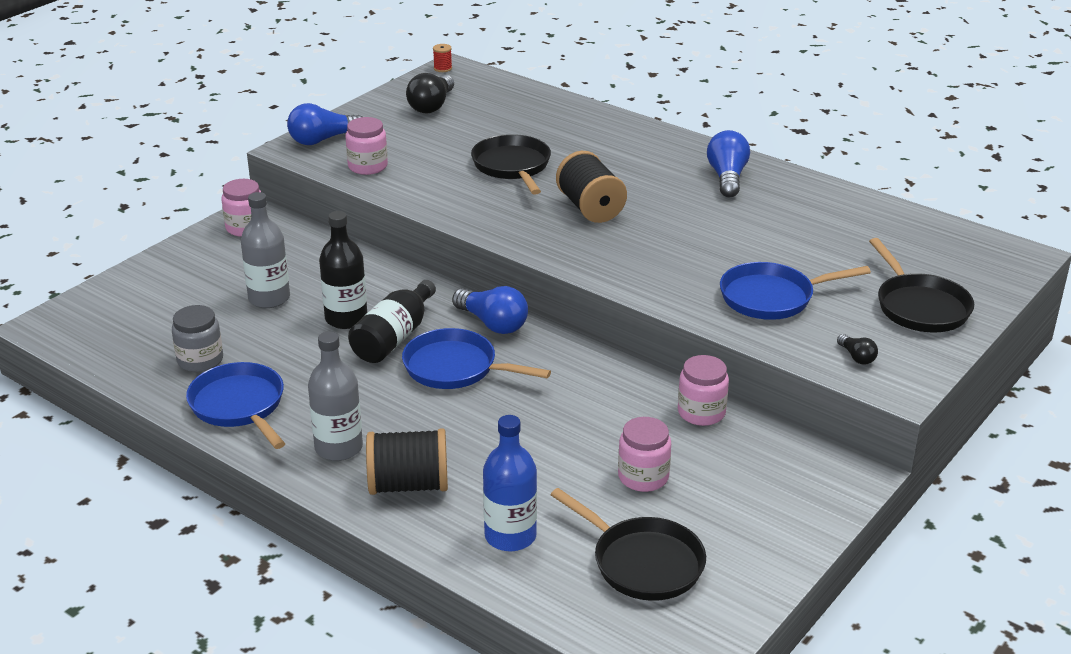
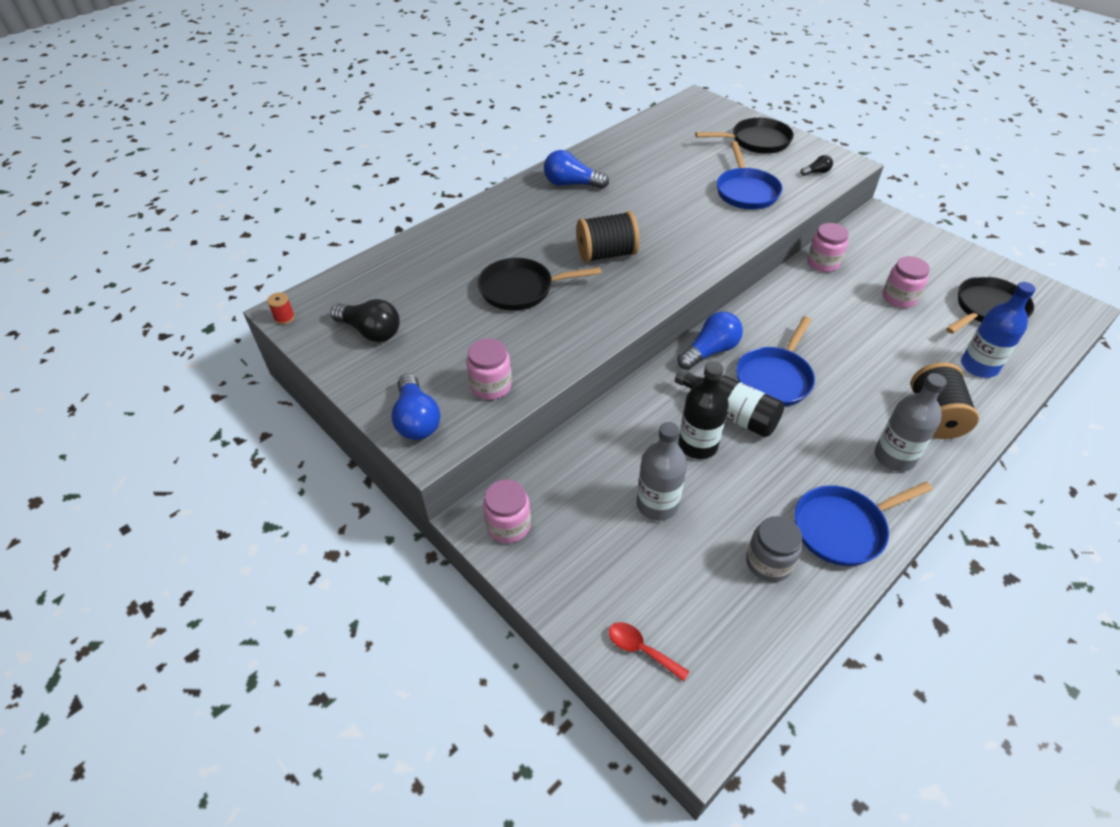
camera: 80 degrees left, 15 degrees up
none -> red spoon [609,622,690,682]

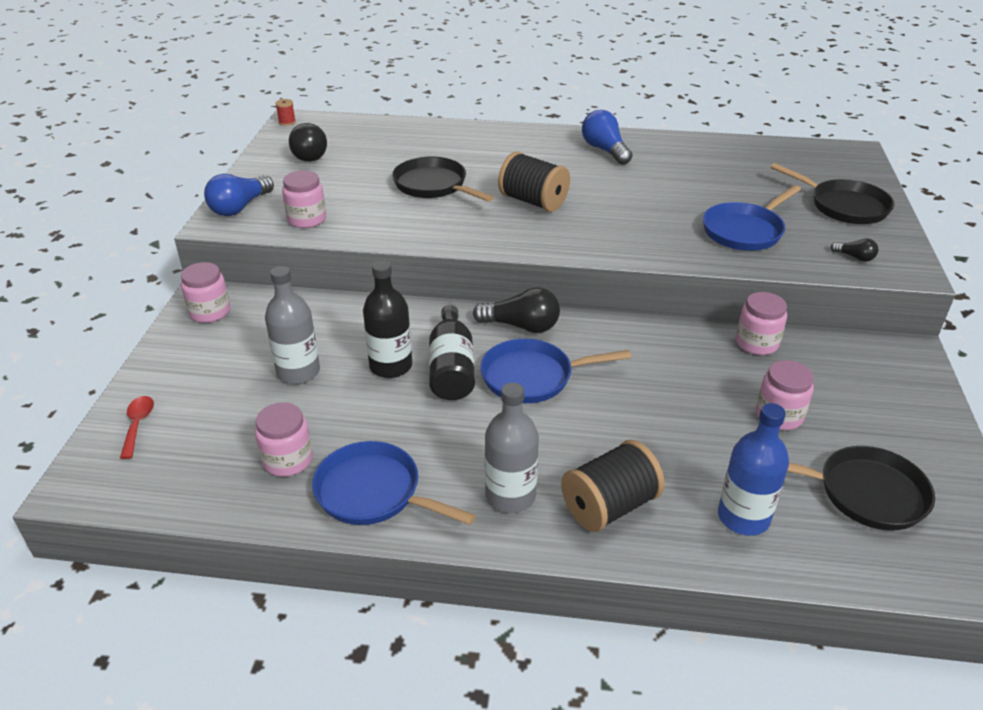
camera: 50 degrees right, 10 degrees down
blue light bulb [677,312,743,370] -> black light bulb [473,288,560,333]
grey jar [746,516,802,582] -> pink jar [255,402,313,477]

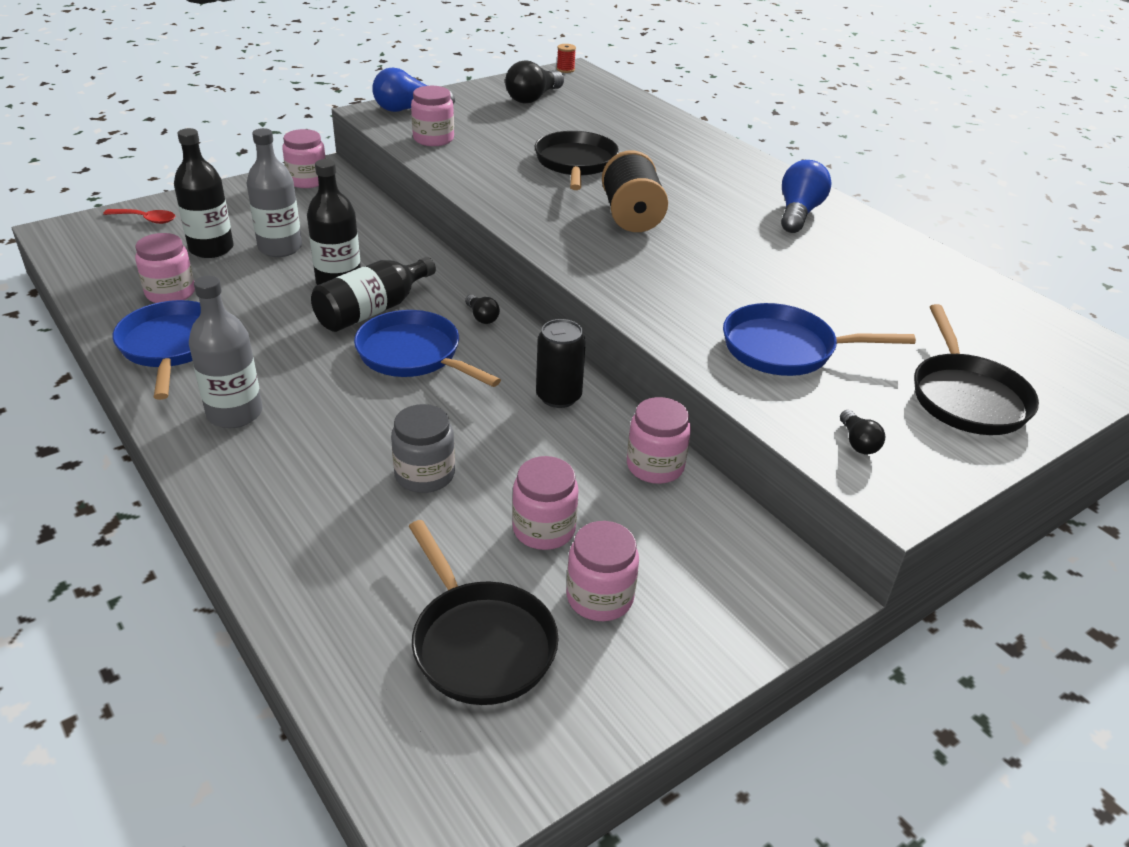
camera: 45 degrees right, 0 degrees up
red spoon [120,396,154,459] -> red spoon turned 60 degrees clockwise [103,209,175,224]
black light bulb [473,288,560,333] -> black light bulb [465,295,500,324], size x0.51
black spool [561,440,665,532] -> none
blue bottle [718,403,789,536] -> none
none -> black bottle [174,128,234,258]
none -> grey jar [391,404,455,493]
none -> black can [536,319,586,408]
none -> pink jar [567,521,639,621]

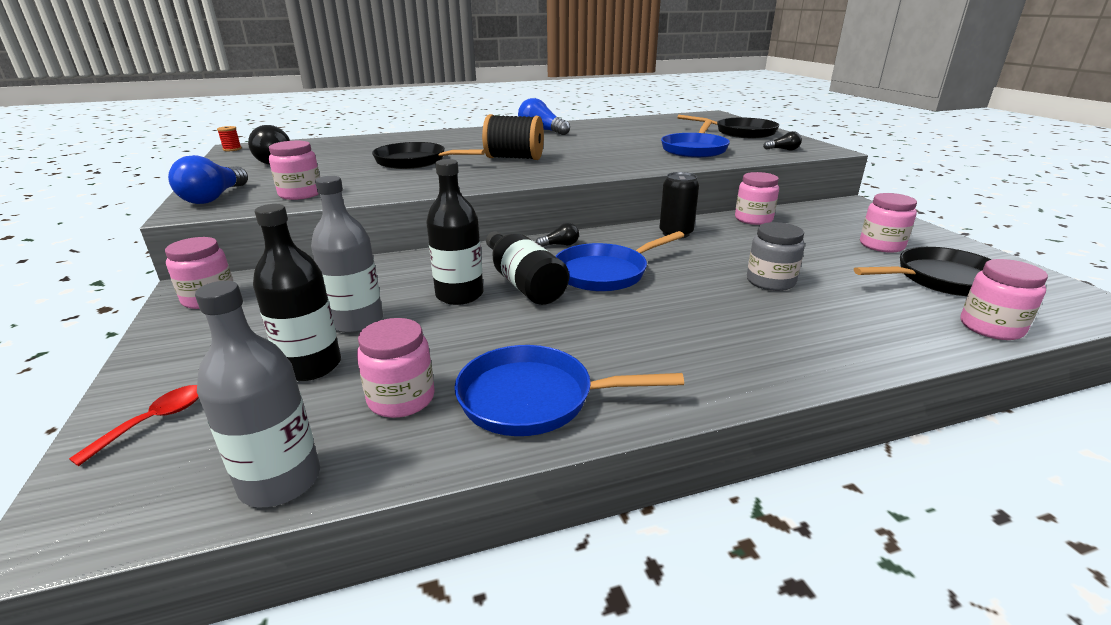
camera: 70 degrees left, 10 degrees down
grey bottle [189,276,263,428] -> grey bottle moved to [195,281,320,507]
pink jar [512,456,579,550] -> pink jar moved to [960,259,1048,340]

